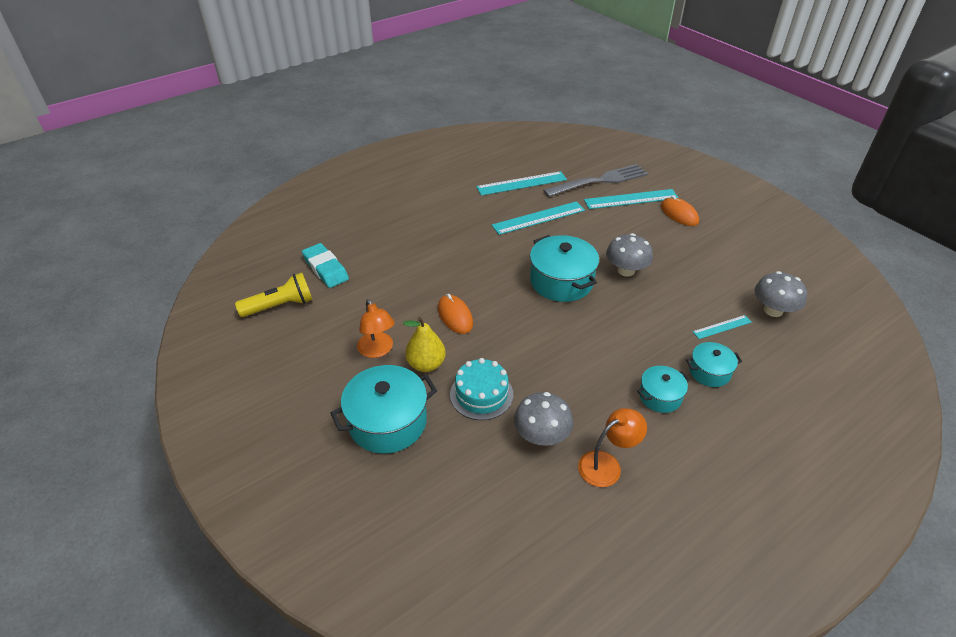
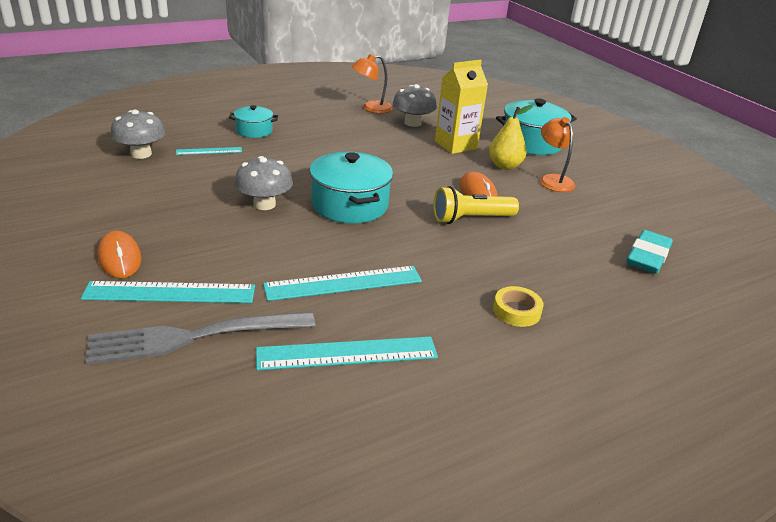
camera: 175 degrees left, 10 degrees down
yellow flashlight [235,273,312,317] -> yellow flashlight moved to [433,186,519,224]
turquoise eraser [302,243,349,288] -> turquoise eraser turned 60 degrees clockwise [626,230,673,274]
turquoise cake [450,358,513,420] -> yellow carton [435,60,488,154]
turquoise pot [637,366,690,413] -> none
none -> yellow tape [493,286,544,327]

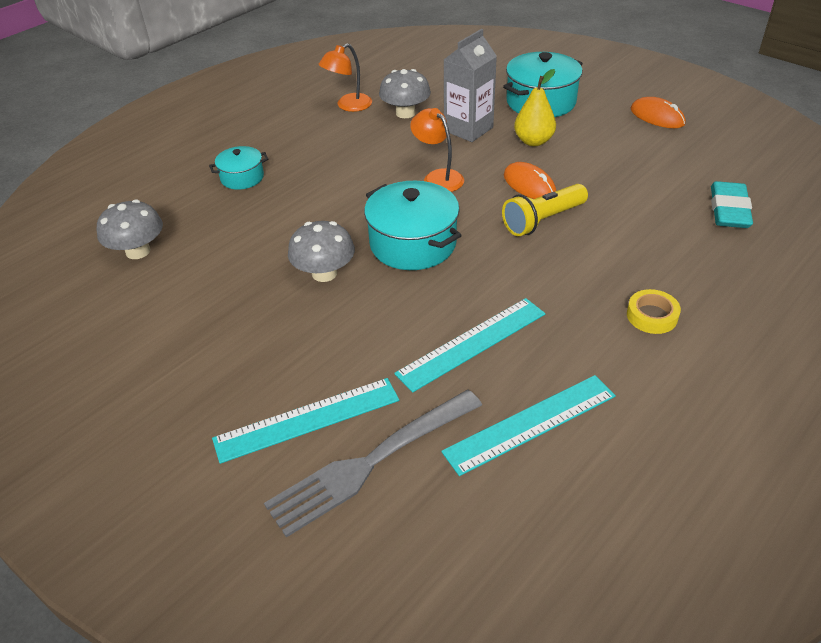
camera: 15 degrees left, 10 degrees up
orange mouse [97,231,142,278] -> orange mouse moved to [631,97,685,128]
turquoise ruler [176,147,242,155] -> none
yellow carton [435,60,488,154] -> grey carton [444,29,497,142]
orange lamp [540,117,575,192] -> orange lamp moved to [410,108,464,192]

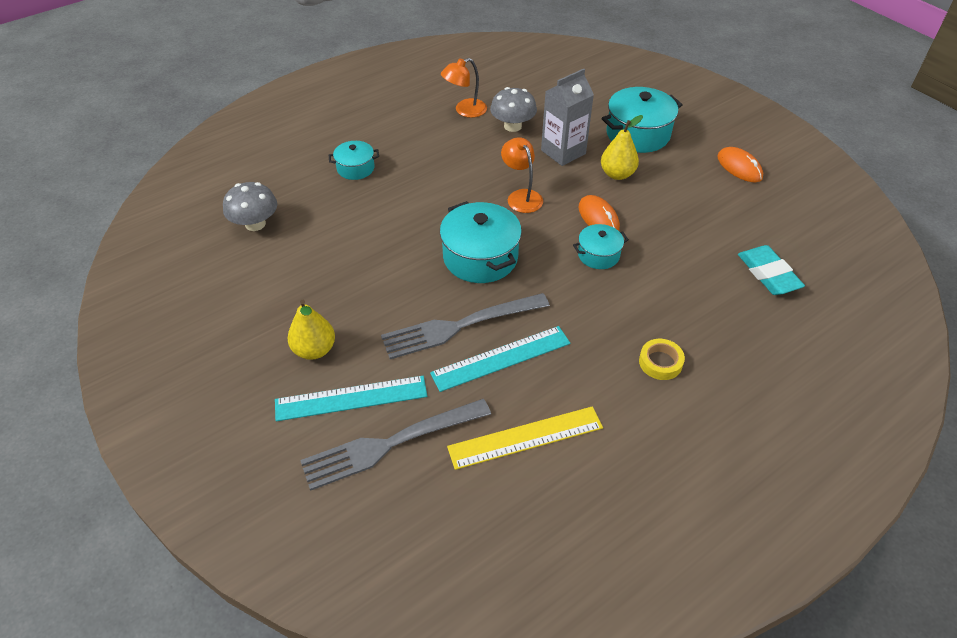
camera: 10 degrees right, 5 degrees up
grey mushroom [288,221,355,282] -> none
turquoise ruler [441,375,616,476] -> yellow ruler [447,406,603,470]
yellow flashlight [502,184,588,236] -> turquoise pot [573,224,629,269]
turquoise eraser [711,181,753,228] -> turquoise eraser turned 45 degrees counterclockwise [738,245,805,295]
none -> yellow pear [288,300,335,360]
none -> grey fork [381,293,550,359]

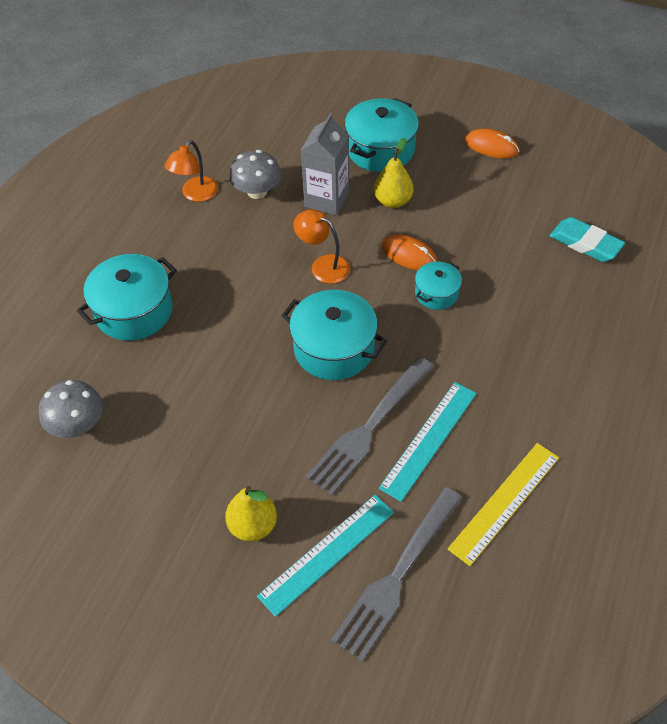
camera: 30 degrees left, 5 degrees up
turquoise pot [329,141,379,180] -> turquoise pot [77,254,177,341], size x1.77
yellow tape [639,339,685,380] -> none

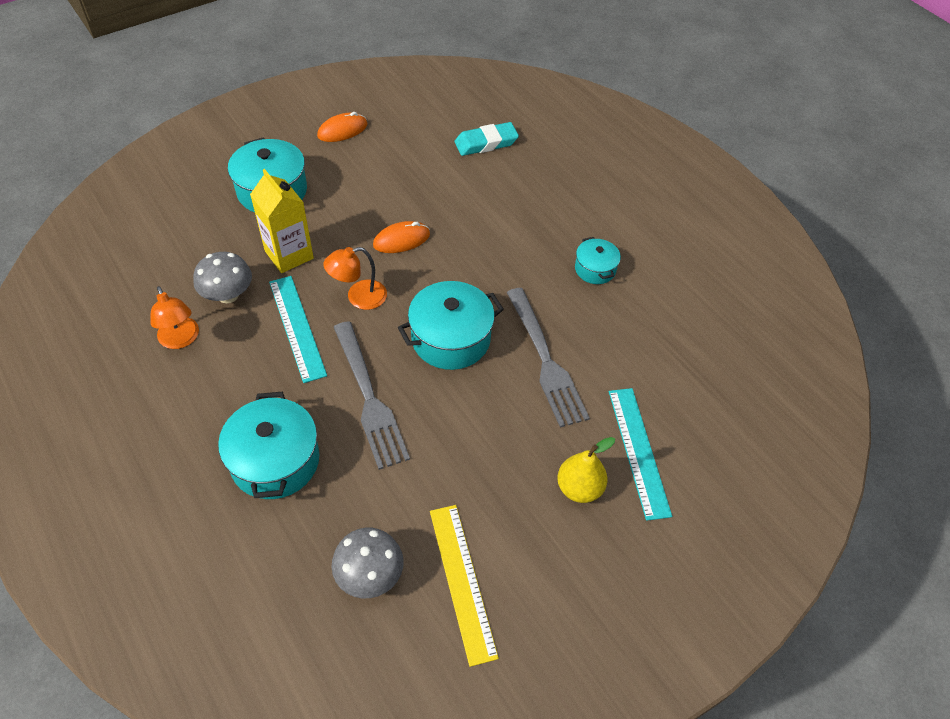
camera: 60 degrees left, 0 degrees up
grey carton [301,113,349,215] -> yellow carton [250,169,314,273]
grey fork [331,487,462,662] -> grey fork moved to [334,321,410,470]
yellow pear [374,138,414,208] -> none
turquoise ruler [379,382,477,502] -> turquoise ruler moved to [269,276,327,383]
turquoise pot [415,262,462,310] -> turquoise pot moved to [575,237,621,284]
yellow ruler [448,443,559,566] -> yellow ruler moved to [430,505,499,667]

